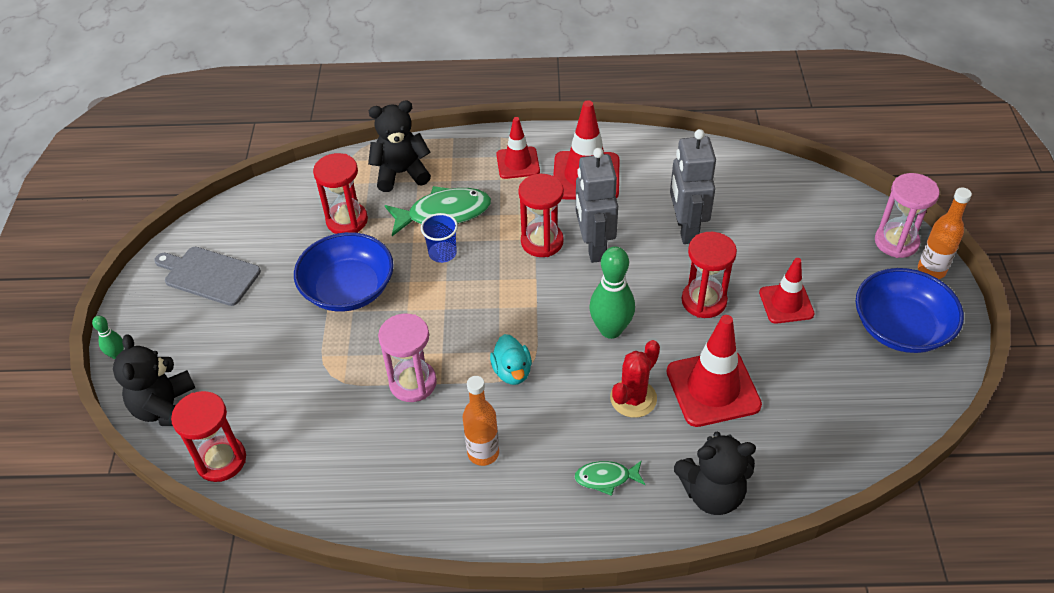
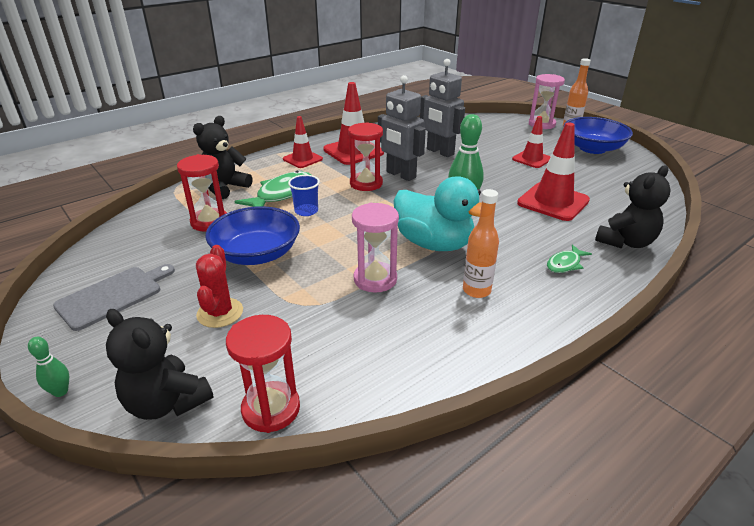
camera: 40 degrees left, 15 degrees down
grey cutting board [154,247,261,306] -> grey cutting board turned 150 degrees clockwise [53,264,175,331]
turquoise duck [490,334,532,385] -> turquoise duck [393,176,482,251], size x1.96
red cactus [610,340,660,418] -> red cactus moved to [196,245,243,328]
red hourglass [682,232,737,318] -> none

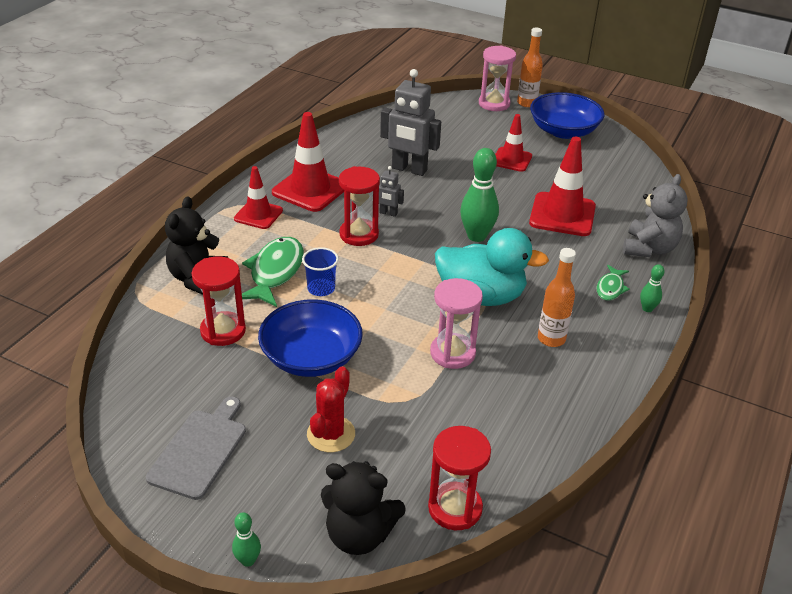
camera: 25 degrees left, 5 degrees up
red cactus [196,245,243,328] -> red cactus turned 45 degrees clockwise [307,366,355,452]
grey robot [378,75,426,181] -> grey robot [379,166,404,217], size x0.48
black teddy bear [595,165,671,248] -> grey teddy bear [623,174,687,257]
none -> green bowling pin [640,264,665,312]

